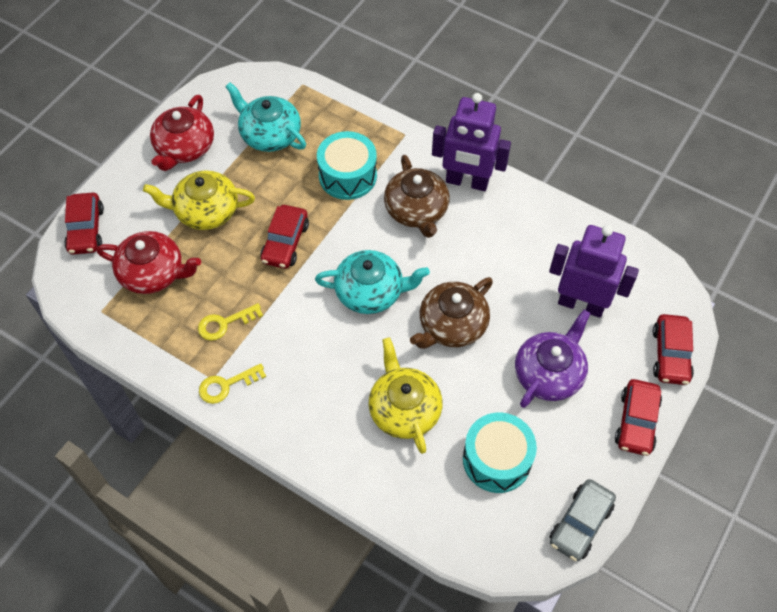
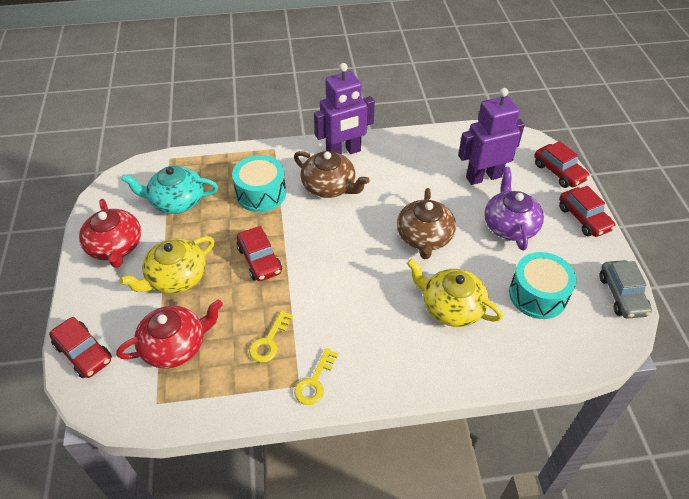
camera: 40 degrees left, 10 degrees down
turquoise teapot [315,250,430,314] -> none

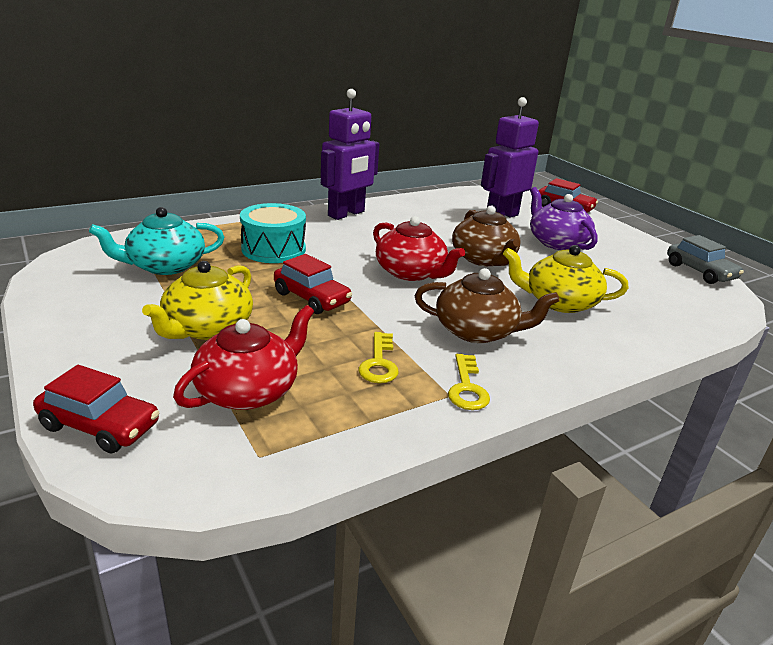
camera: 25 degrees left, 20 degrees down
red teapot [79,199,141,268] -> red teapot moved to [373,216,465,281]
brown teapot [294,151,370,198] -> brown teapot moved to [415,268,560,343]
turquoise drum [509,252,577,319] -> none
red car [559,186,616,237] -> none

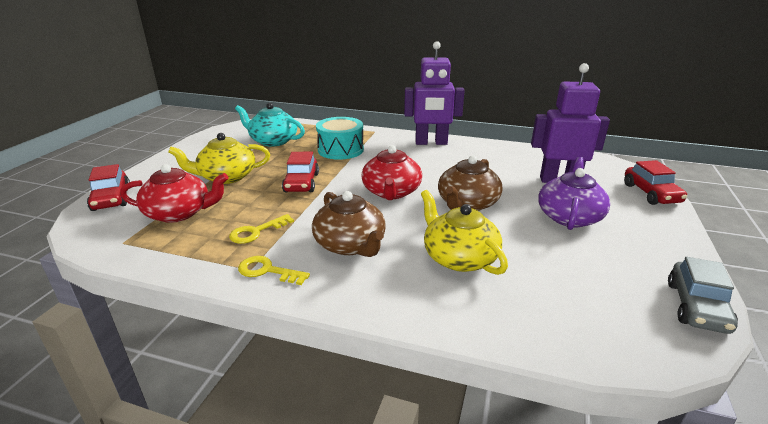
camera: 50 degrees right, 0 degrees up
yellow key [448,354,490,410] -> yellow key turned 60 degrees clockwise [238,256,310,285]

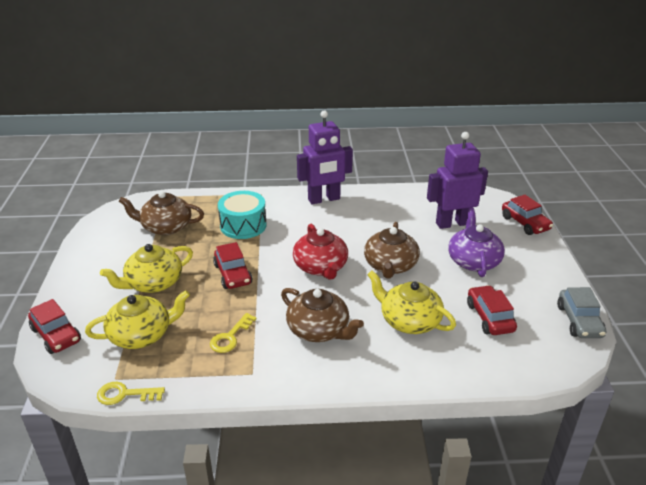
camera: 20 degrees left, 5 degrees up
red teapot [120,164,229,223] -> yellow teapot [85,290,190,349]
turquoise teapot [235,103,305,147] -> brown teapot [119,191,204,235]
yellow key [238,256,310,285] -> yellow key moved to [97,382,165,405]
none -> red car [467,285,517,335]

